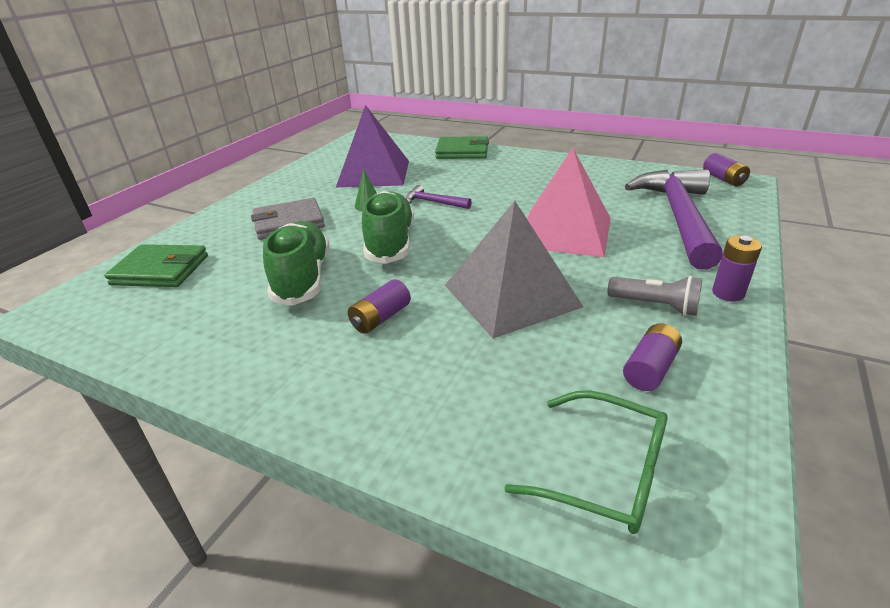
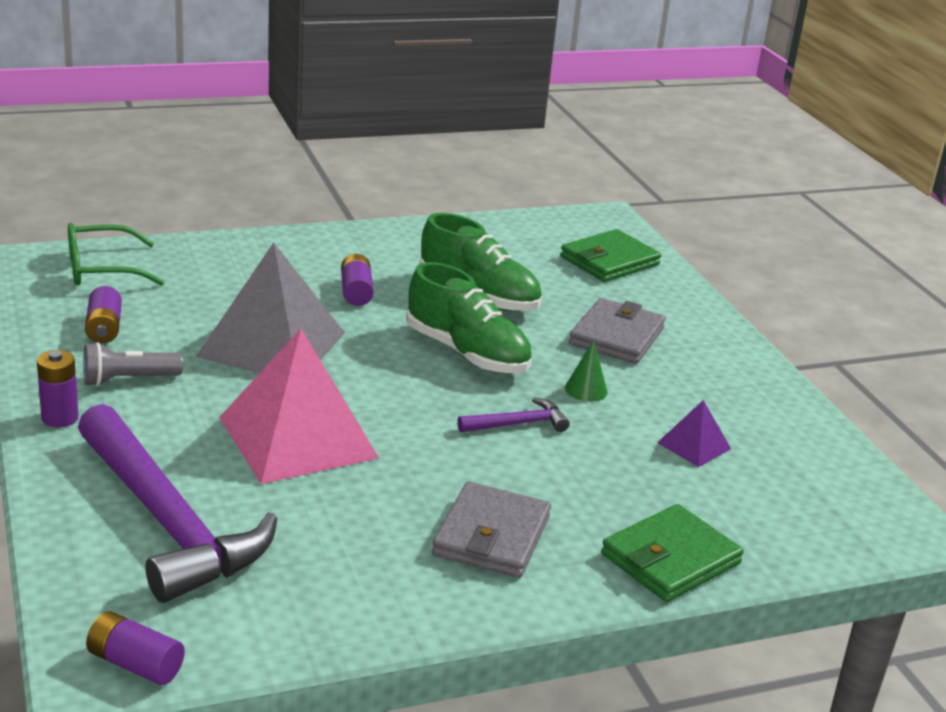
camera: 130 degrees right, 5 degrees down
purple pyramid [336,105,409,187] -> purple pyramid [657,400,731,467], size x0.45
none -> grey wallet [432,482,551,578]

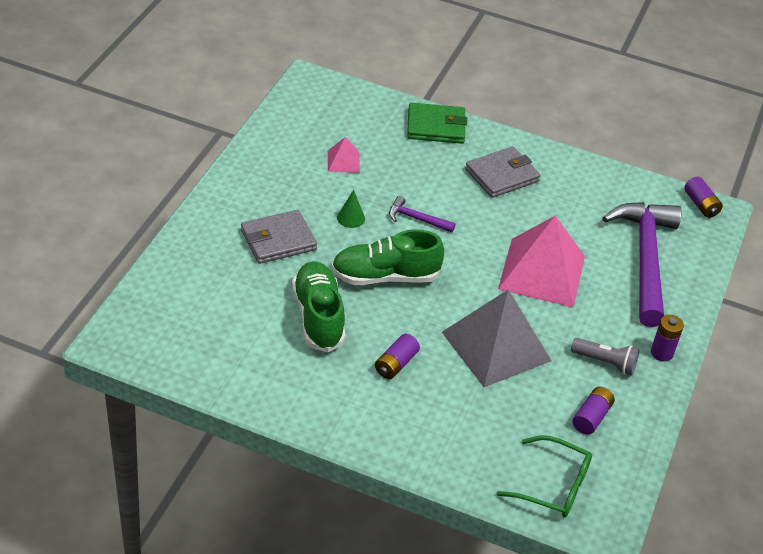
camera: 140 degrees left, 15 degrees up
green shoe [406,262,532,374] -> green shoe turned 90 degrees counterclockwise [331,229,444,285]
green wallet [560,229,661,282] -> none
purple pyramid [657,400,731,467] -> pink pyramid [328,137,360,173]

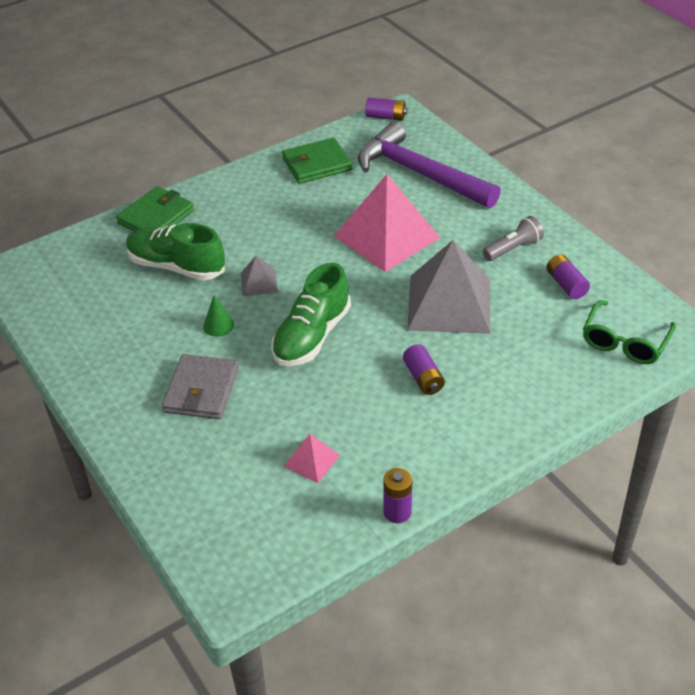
camera: 50 degrees left, 0 degrees up
green shoe [292,261,345,352] -> green shoe moved to [126,223,225,280]
pink pyramid [328,137,360,173] -> pink pyramid moved to [283,434,340,483]
purple hammer [389,196,456,233] -> grey pyramid [241,255,278,296]
grey wallet [465,146,540,198] -> none
green glasses [497,435,592,517] -> green glasses turned 150 degrees clockwise [583,300,676,364]
purple battery [651,315,684,362] -> purple battery moved to [383,468,412,523]
none -> green wallet [282,138,352,184]

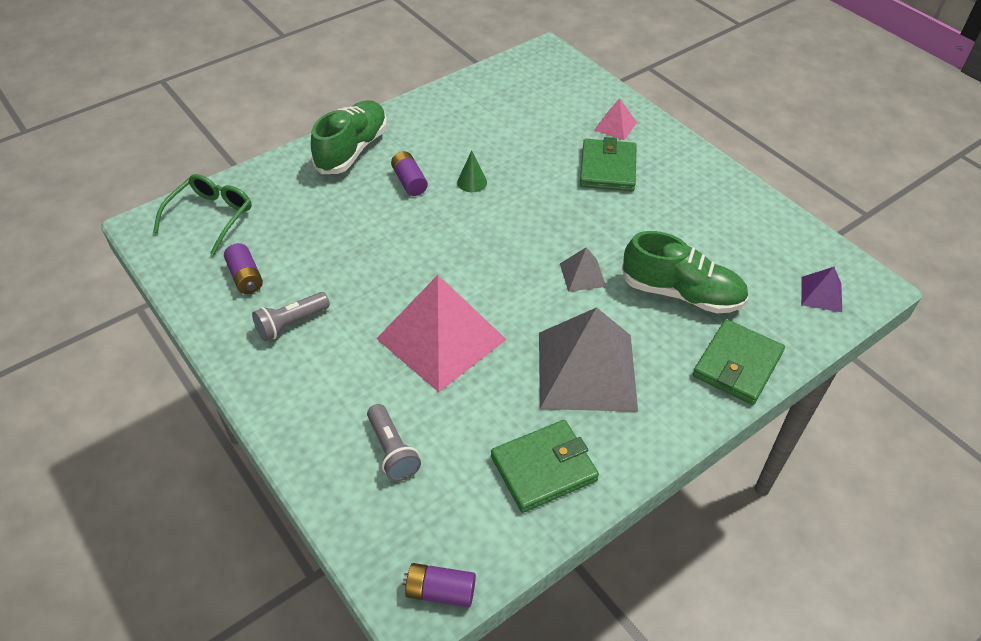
camera: 175 degrees right, 5 degrees up
grey wallet [162,354,239,419] -> green wallet [580,137,637,191]
green cone [203,295,234,337] -> green cone moved to [457,151,487,192]
green shoe [271,262,351,366] -> green shoe moved to [311,100,387,174]
pink pyramid [283,434,340,483] -> pink pyramid moved to [594,98,637,140]
purple hammer [358,122,501,208] -> grey flashlight [367,404,421,481]
purple battery [383,468,412,523] -> none
grey pyramid [407,240,490,334] -> grey pyramid moved to [539,307,638,412]
none -> purple pyramid [801,267,842,312]

